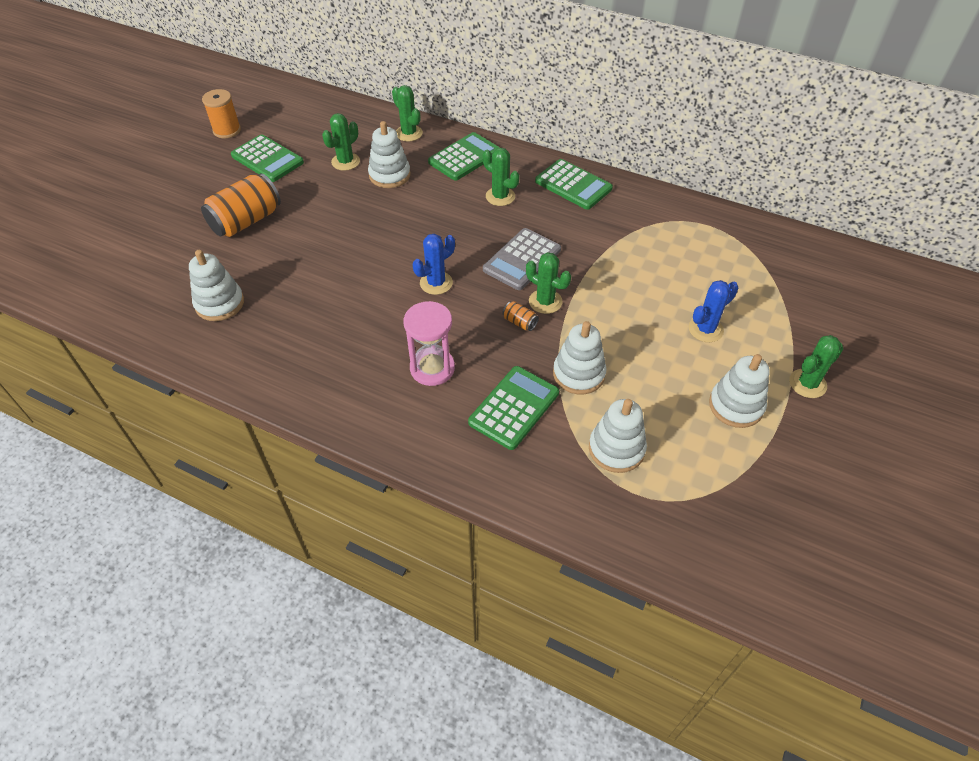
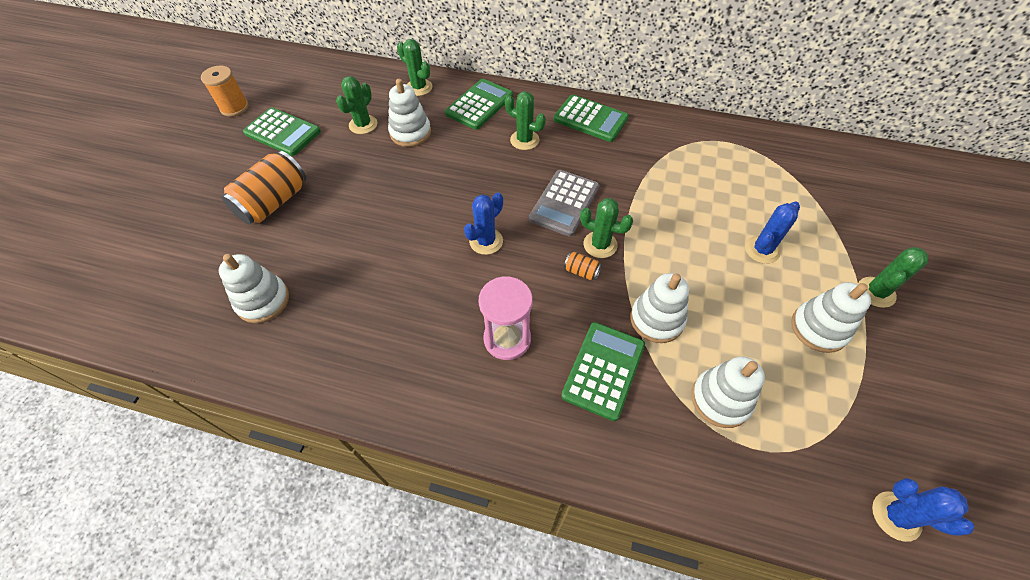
camera: 10 degrees left, 5 degrees up
none -> blue cactus [872,478,974,542]

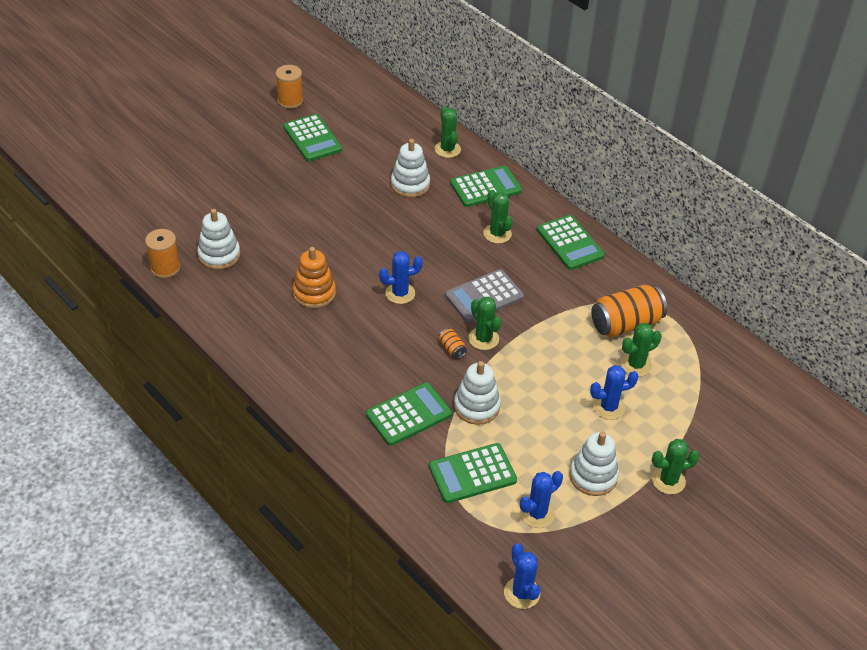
camera: 30 degrees right, 10 degrees down
orange can [222,151,306,224] -> orange can moved to [591,285,667,337]
green cactus [336,76,377,134] -> green cactus moved to [621,323,662,377]
pink hourglass [478,276,532,360] -> none
white stacking toy [691,356,765,428] -> green calculator [429,443,517,503]
none -> orange spool [145,229,181,278]
none -> orange stacking toy [292,247,336,308]
none -> blue cactus [520,471,563,528]

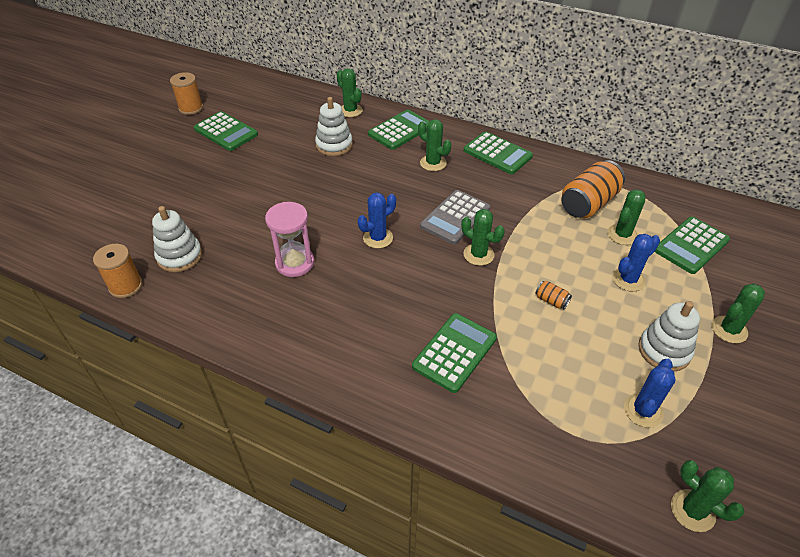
camera: 20 degrees left, 0 degrees up
orange stacking toy [292,247,336,308] -> pink hourglass [265,202,314,277]
green calculator [429,443,517,503] -> green calculator moved to [655,217,730,274]
orange can [439,328,467,359] -> orange can moved to [535,281,572,309]
white stacking toy [454,361,501,425] -> none
blue cactus [504,543,540,609] -> green cactus [671,460,745,532]

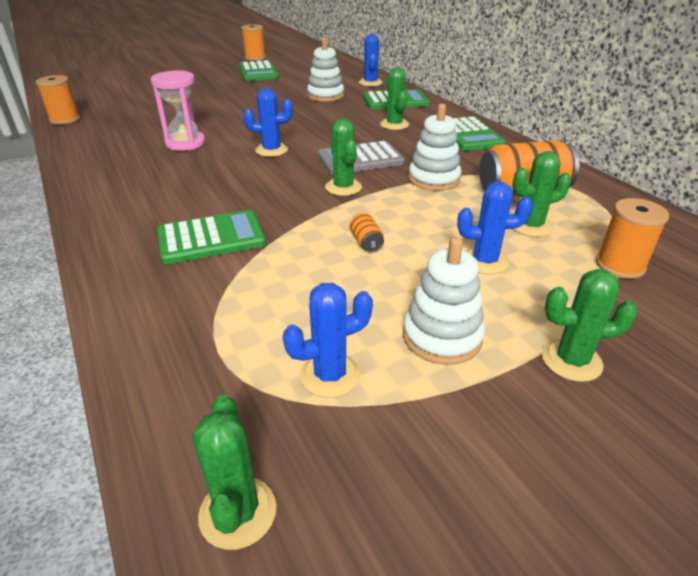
camera: 35 degrees right, 10 degrees down
white stacking toy [152,206,202,272] -> white stacking toy moved to [408,104,461,191]
green cactus [337,68,363,117] -> blue cactus [359,34,383,86]
green calculator [655,217,730,274] -> orange spool [596,198,669,279]

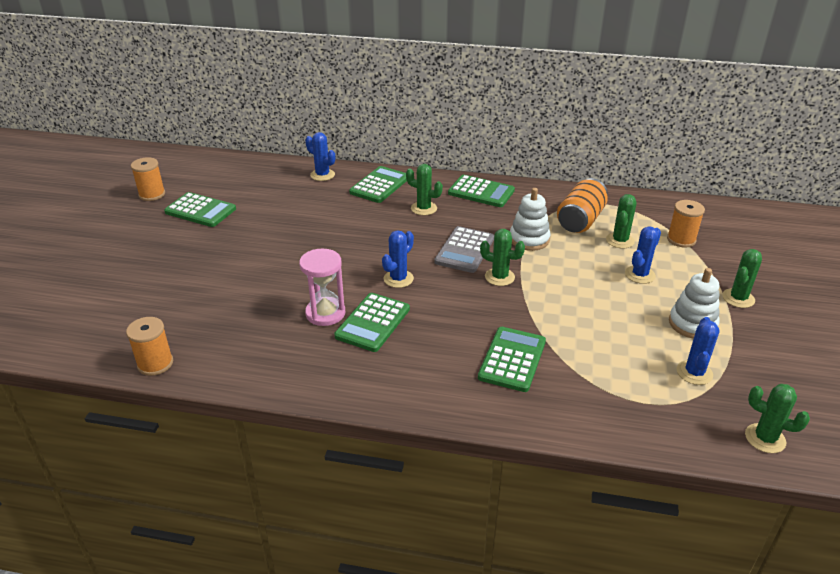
camera: 50 degrees left, 0 degrees up
white stacking toy [307,38,344,102] -> none
orange can [349,213,384,252] -> none
none -> green calculator [334,293,410,352]

